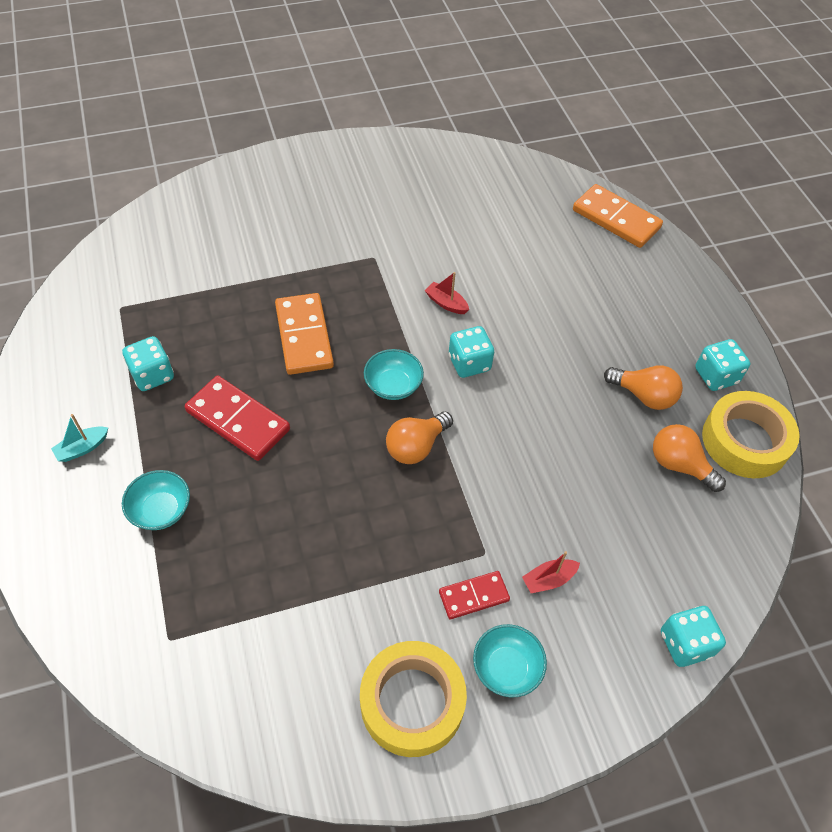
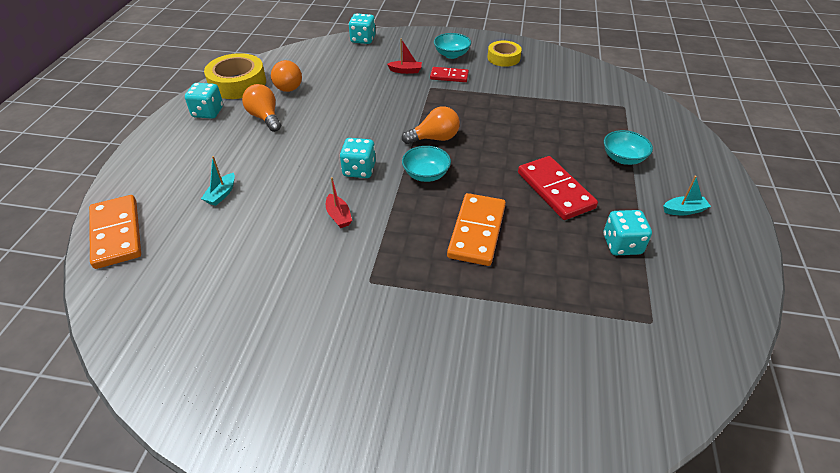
camera: 150 degrees left, 10 degrees down
yellow tape [360,641,467,757] -> yellow tape [487,41,522,67], size x0.62
none -> turquoise boat [201,156,235,206]

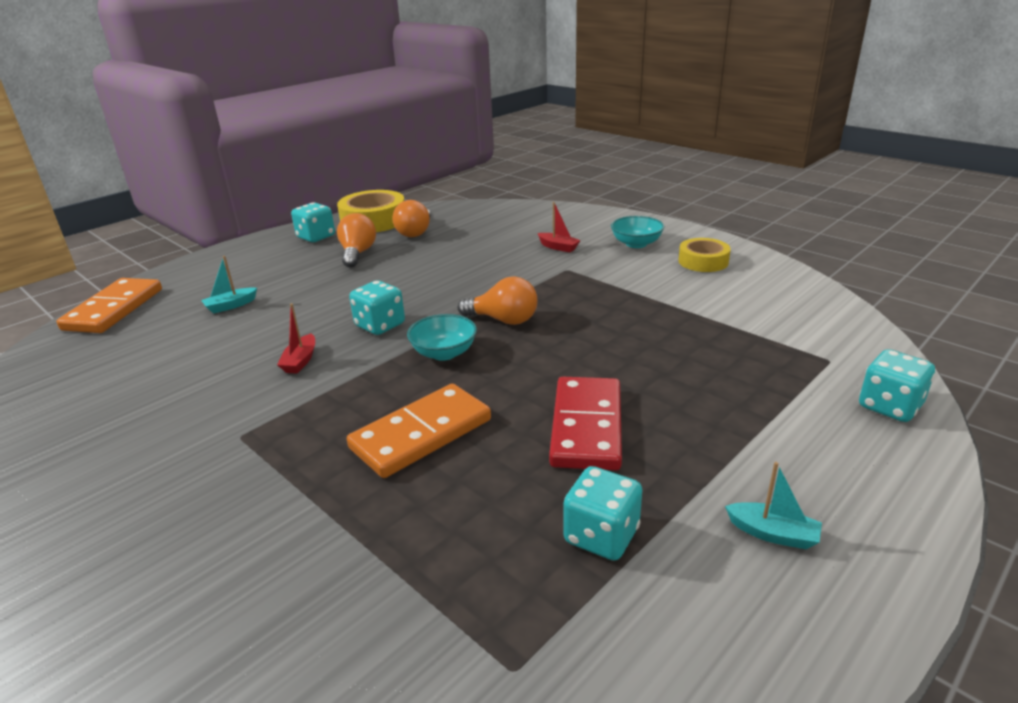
camera: 35 degrees right, 15 degrees down
turquoise dice [349,13,376,44] -> turquoise dice moved to [859,349,935,422]
red domino [430,67,469,82] -> none
turquoise bowl [604,130,653,165] -> none

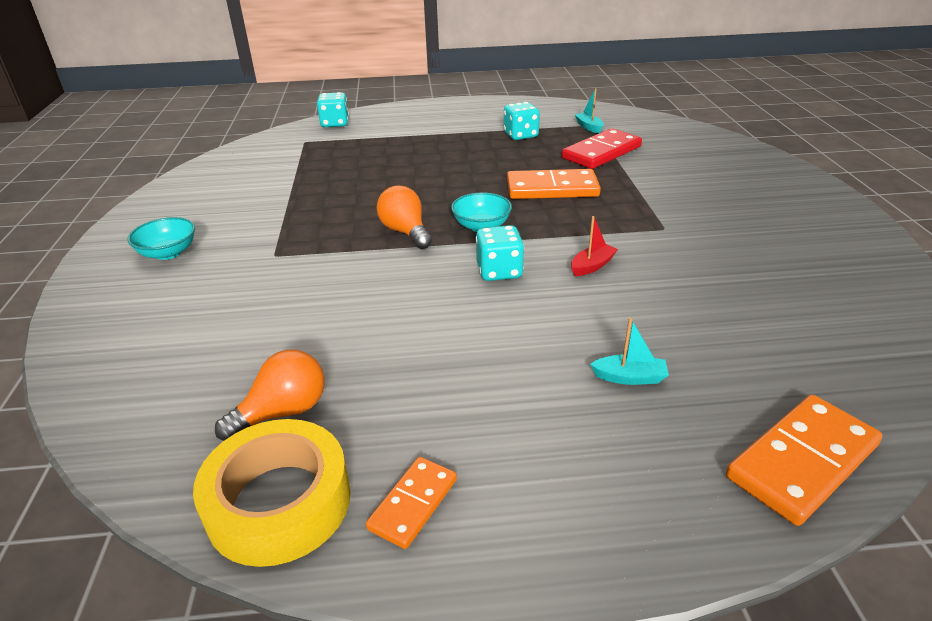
camera: 140 degrees left, 5 degrees up
turquoise dice [291,202,335,242] -> orange domino [366,457,457,549]
orange light bulb [337,213,376,268] -> none
red boat [538,202,580,252] -> none
red domino [549,377,622,471] -> red domino moved to [562,128,642,169]
yellow tape [678,238,731,272] -> none
turquoise boat [725,462,822,549] -> turquoise boat moved to [575,88,604,133]

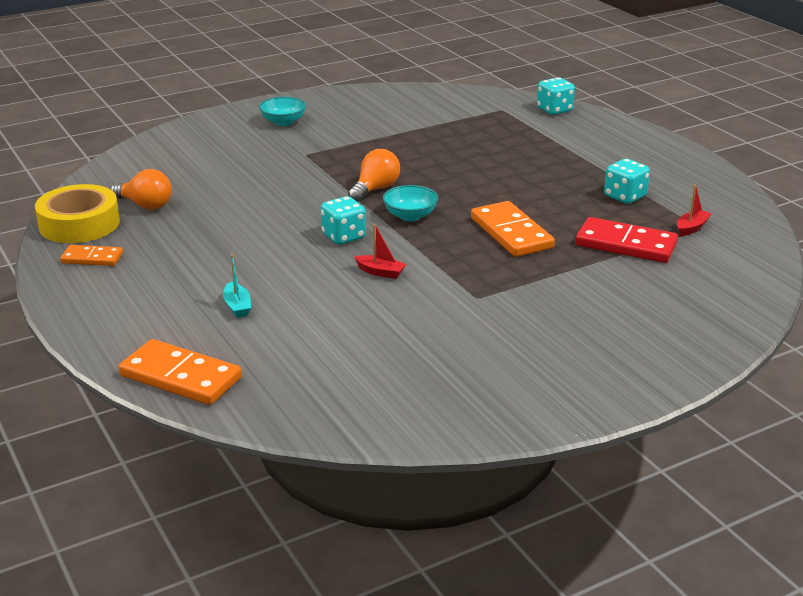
camera: 65 degrees right, 5 degrees down
turquoise boat [575,88,604,133] -> red boat [677,185,712,236]

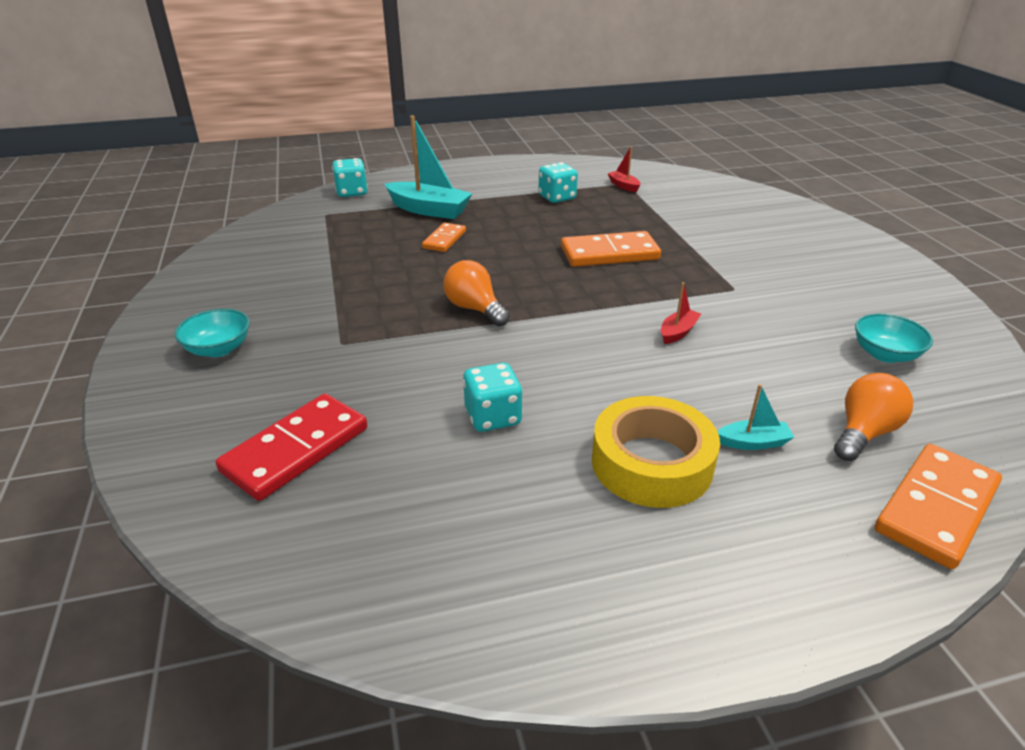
camera: 75 degrees left, 5 degrees up
yellow tape [35,184,120,243] -> yellow tape moved to [592,396,720,508]
orange domino [60,245,123,266] -> orange domino moved to [422,223,466,252]
orange light bulb [110,169,172,210] -> orange light bulb moved to [834,373,913,461]
turquoise dice [321,196,366,245] -> turquoise dice moved to [463,363,523,432]
turquoise bowl [383,185,438,221] -> turquoise bowl moved to [855,313,933,363]
red domino [575,217,678,263] -> red domino moved to [216,393,367,501]
none -> turquoise boat [385,115,473,219]

